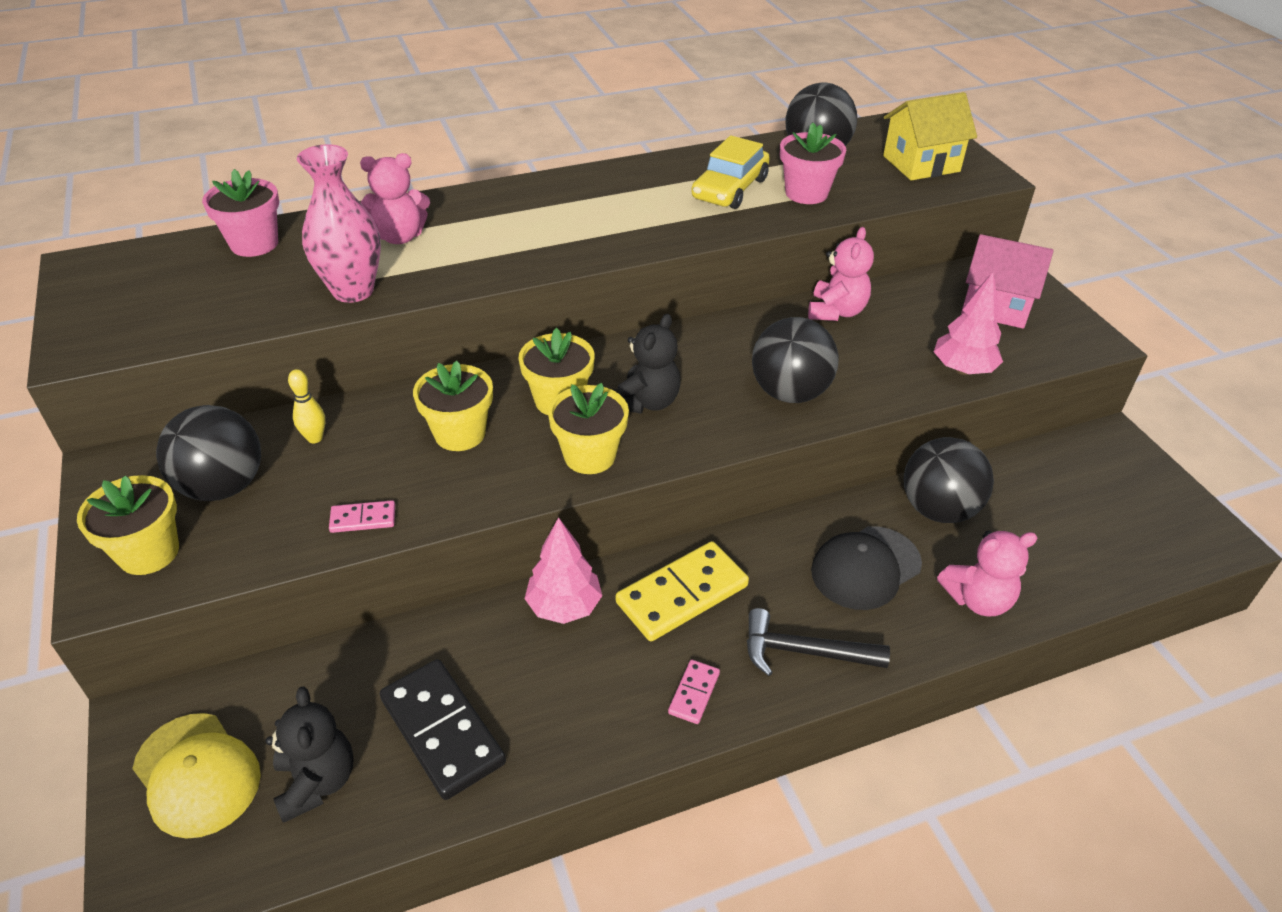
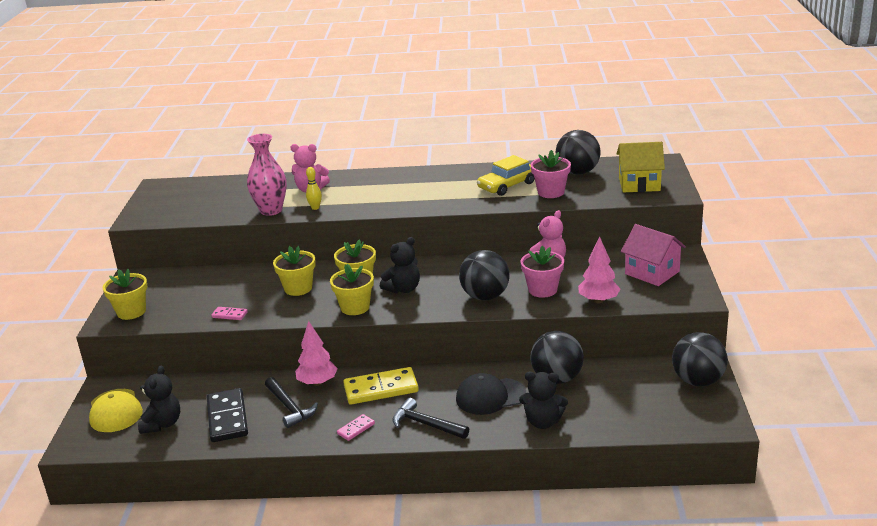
camera: 25 degrees right, 15 degrees down
black ball [156,405,261,501] -> black ball moved to [672,332,728,386]
pink flower pot [202,169,279,257] -> pink flower pot moved to [521,245,564,298]
yellow bowling pin [288,369,325,443] -> yellow bowling pin moved to [306,167,322,210]
pink teddy bear [937,530,1037,617] -> black teddy bear [519,372,568,429]
none -> black hammer [265,377,318,428]

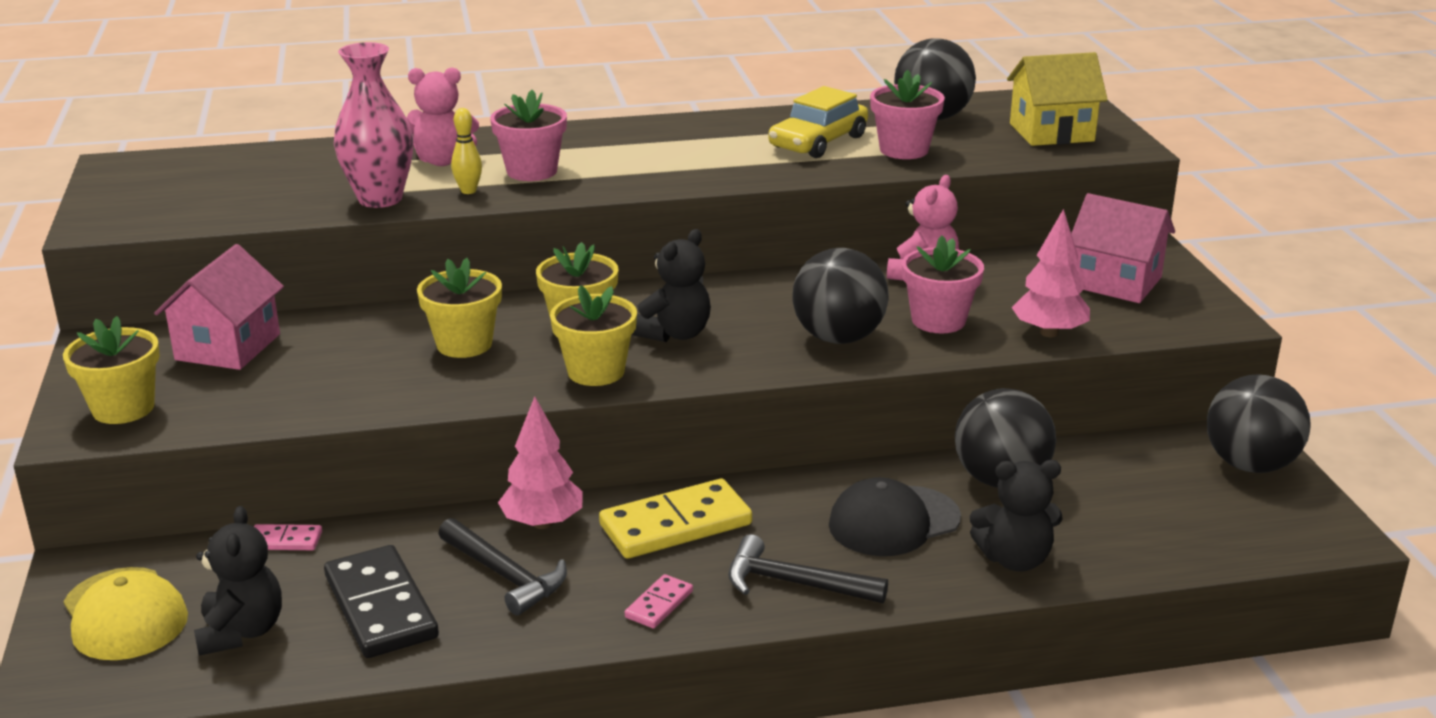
camera: 15 degrees left, 0 degrees up
pink domino [211,307,248,320] -> pink domino moved to [254,524,322,550]
none -> pink house [154,244,284,370]
none -> pink flower pot [490,90,567,181]

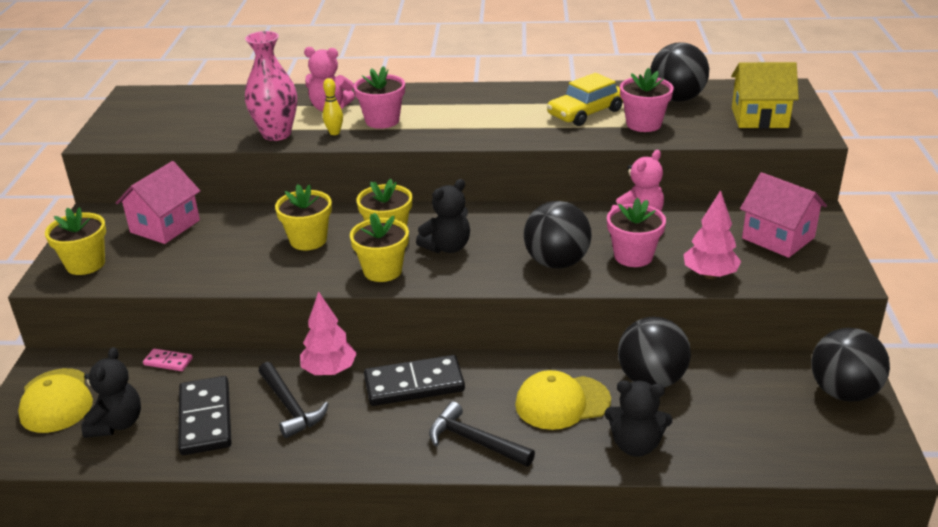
camera: 15 degrees right, 5 degrees up
yellow domino [599,479,752,559] -> black domino [364,355,465,406]
pink domino [625,574,693,628] -> none
black cap [829,477,961,556] -> yellow cap [515,370,611,430]

